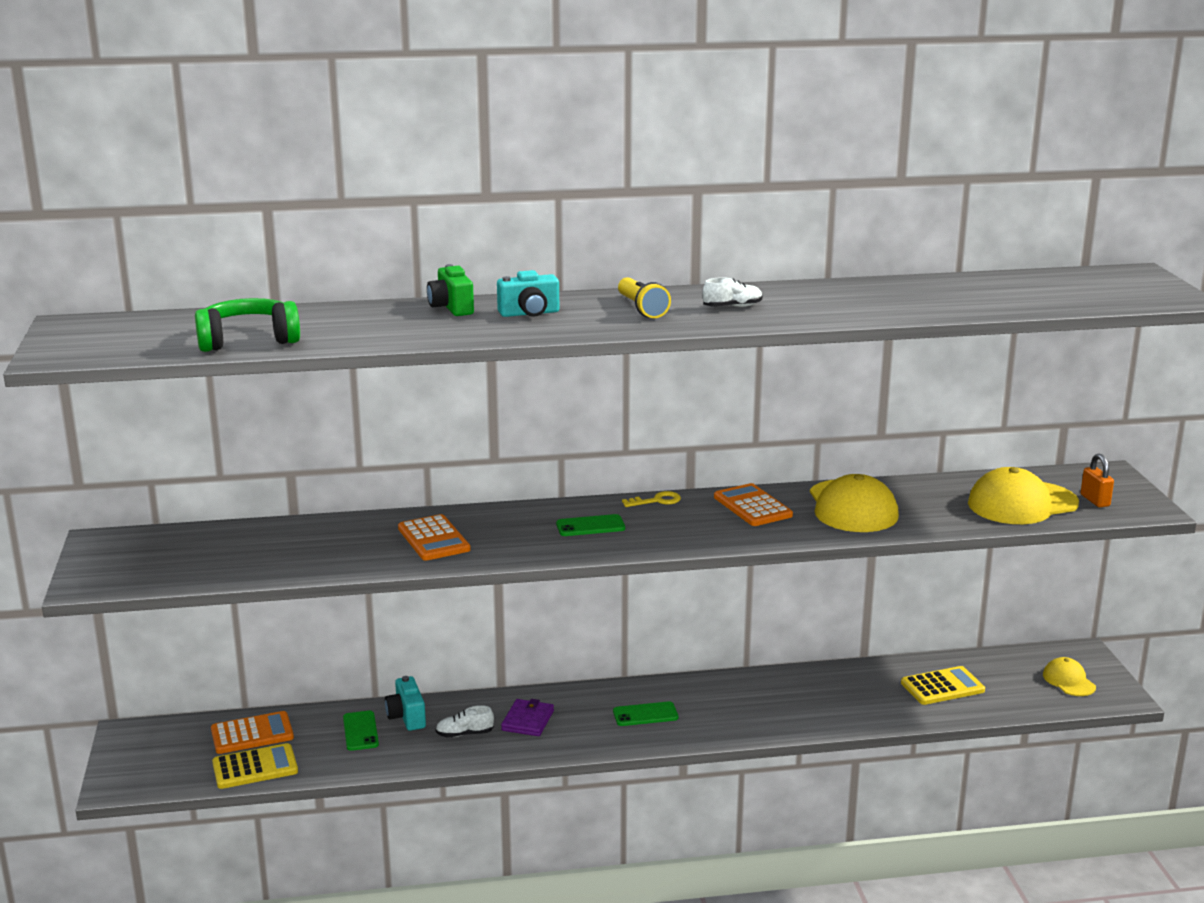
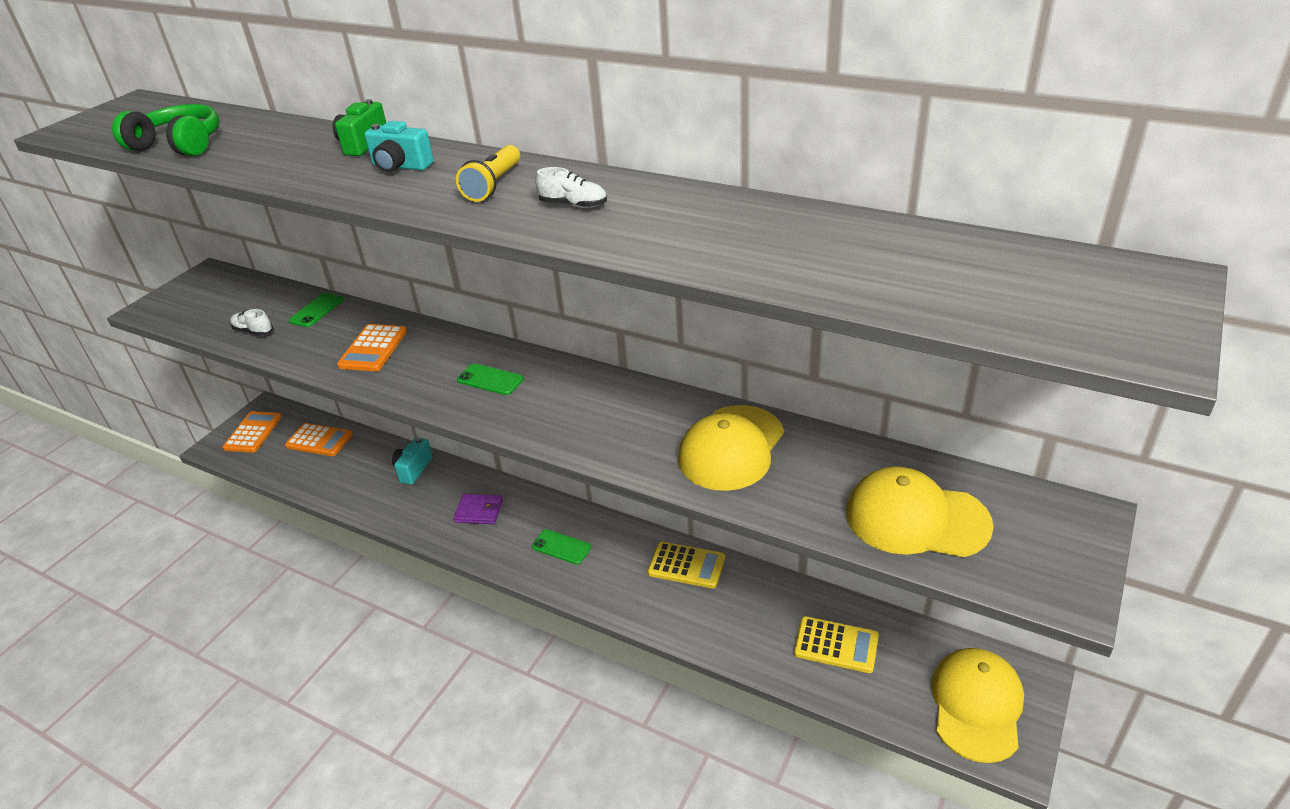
camera: 40 degrees right, 15 degrees up
yellow calculator [212,743,298,789] -> yellow calculator moved to [648,542,725,589]
green phone [343,711,379,751] -> green phone moved to [289,293,344,327]
white shoe [435,705,494,737] -> white shoe moved to [230,309,273,336]
purple wallet [501,699,554,736] -> purple wallet turned 45 degrees clockwise [453,494,503,524]
yellow key [622,491,681,507] -> none
orange calculator [714,483,793,526] -> orange calculator moved to [223,411,282,453]
yellow cap [1043,657,1096,696] -> yellow cap [931,648,1024,763], size x1.83
orange padlock [1081,453,1114,507] -> none

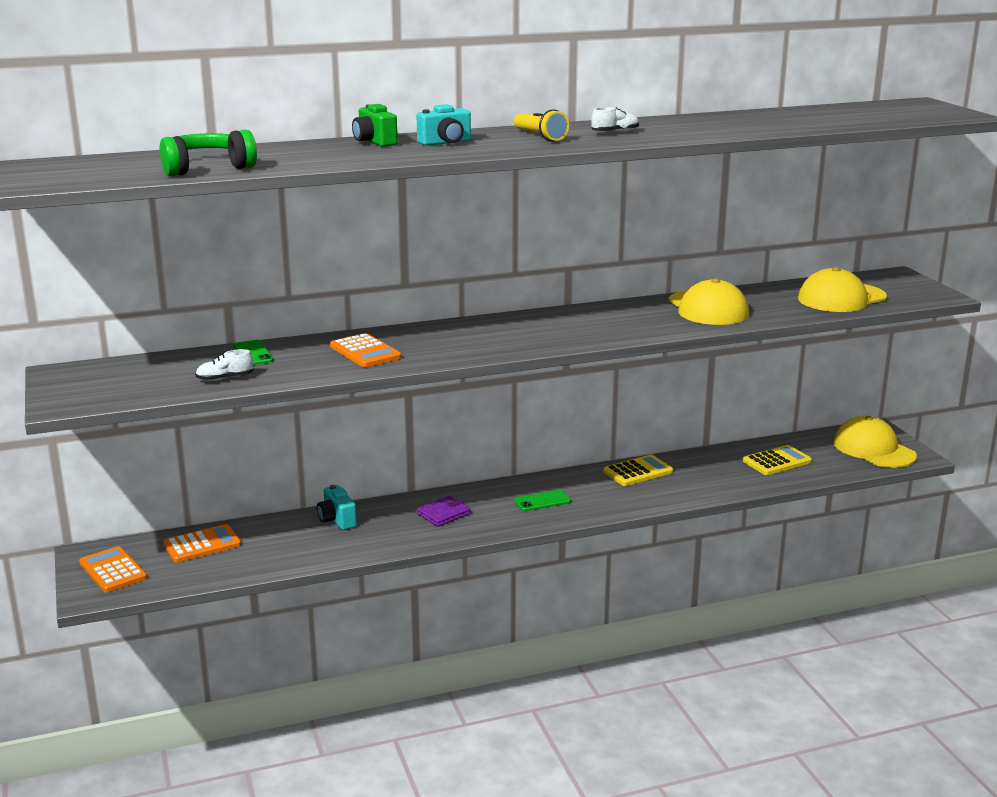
camera: 50 degrees left, 15 degrees down
green phone [457,363,524,395] -> none

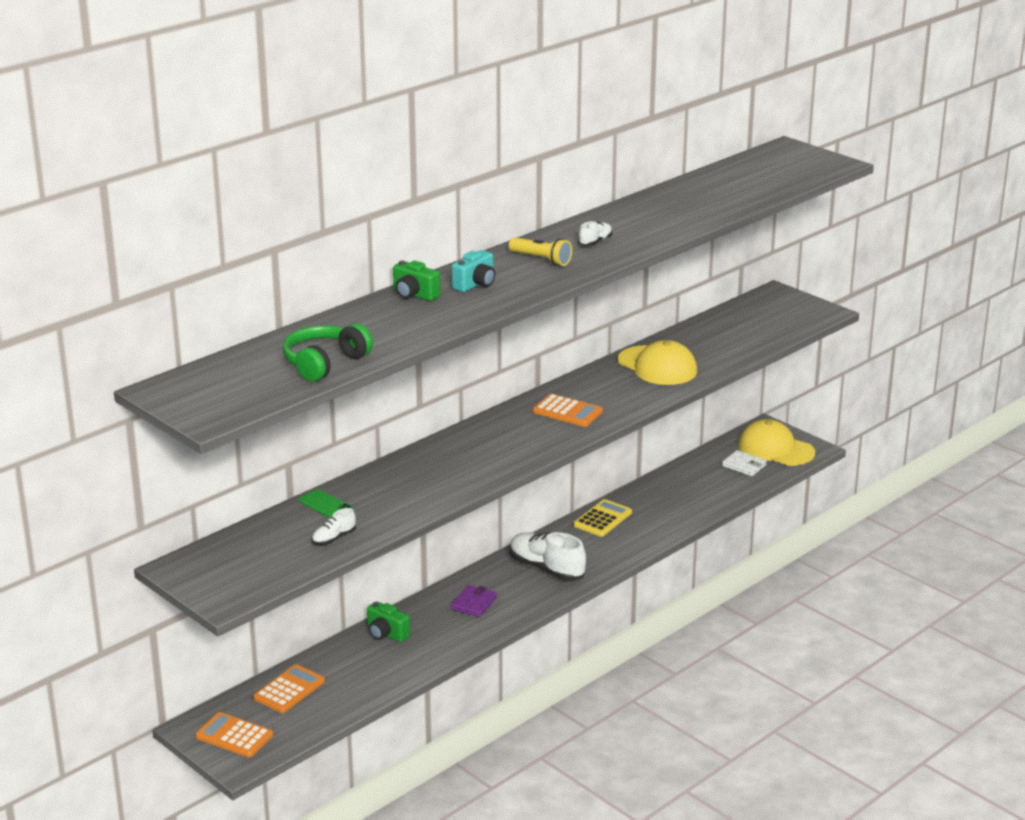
camera: 25 degrees left, 5 degrees up
turquoise camera [317,485,357,530] -> green camera [367,601,410,642]
orange calculator [330,333,401,367] -> orange calculator moved to [533,394,603,427]
green phone [514,490,571,511] -> white shoe [510,532,586,581]
yellow calculator [743,445,812,475] -> none
yellow cap [798,267,887,312] -> none
none -> white wallet [722,450,767,476]

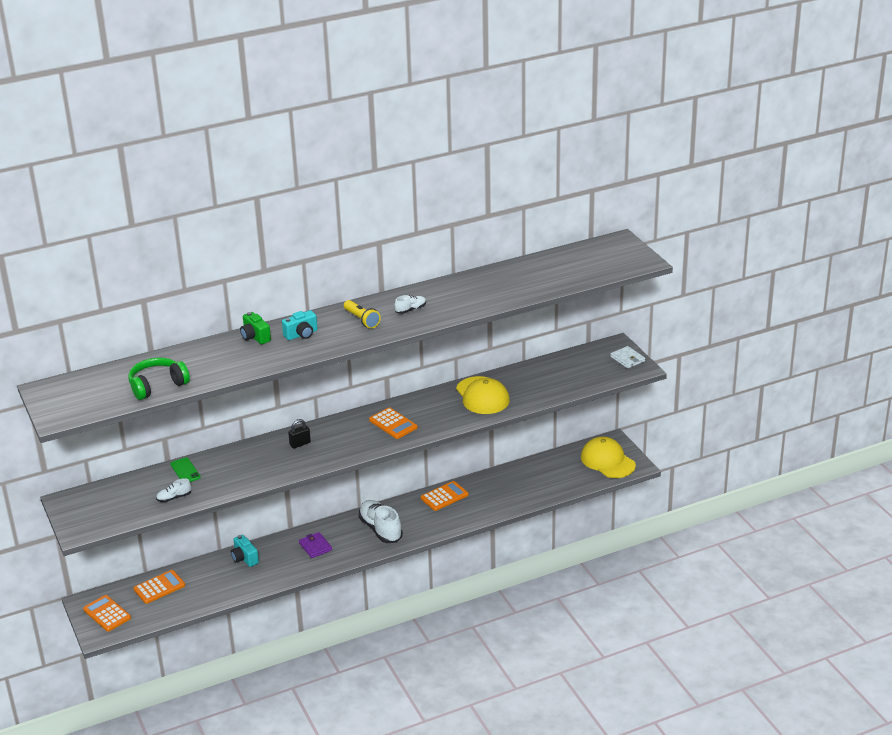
camera: 20 degrees right, 5 degrees up
green camera [367,601,410,642] -> turquoise camera [231,535,259,567]
purple wallet [451,585,497,617] -> purple wallet turned 75 degrees counterclockwise [299,532,332,558]
yellow calculator [574,499,632,537] -> orange calculator [421,481,468,511]
white wallet [722,450,767,476] -> white wallet moved to [610,346,645,369]
none -> black padlock [288,419,311,449]

